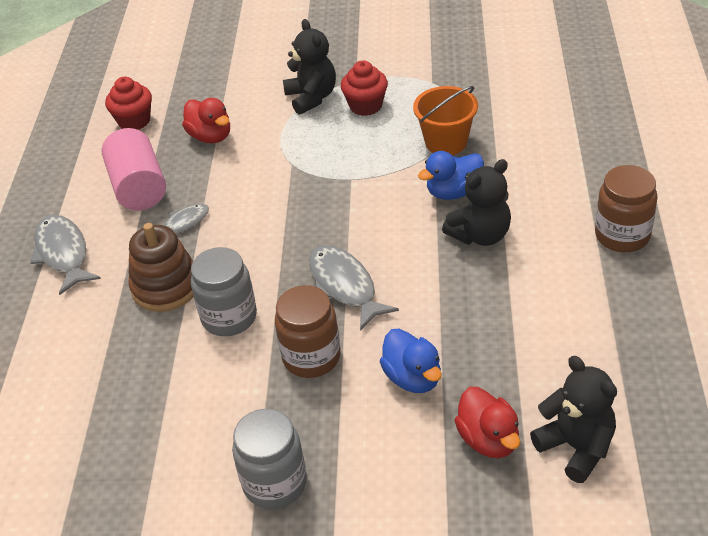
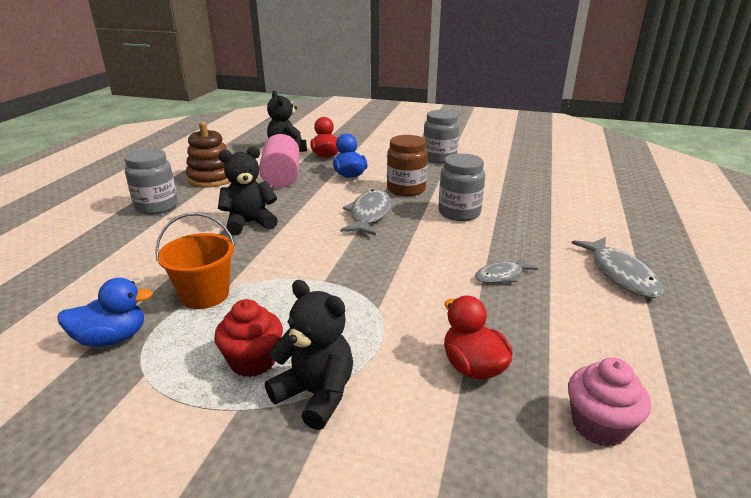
camera: 170 degrees left, 15 degrees down
pink cylinder [102,128,166,211] -> pink cylinder moved to [259,134,300,188]
red cupcake [105,77,152,130] -> pink cupcake [568,358,651,447]
brown stacking toy [128,223,193,312] -> brown stacking toy moved to [186,122,230,188]
black teddy bear [283,19,336,115] -> black teddy bear turned 135 degrees clockwise [265,280,353,430]
grey fish [309,245,399,331] -> grey fish turned 150 degrees counterclockwise [340,190,391,236]
blue duck [418,151,484,200] -> blue duck moved to [57,278,153,347]
brown jar [595,165,658,252] -> grey jar [125,148,178,215]

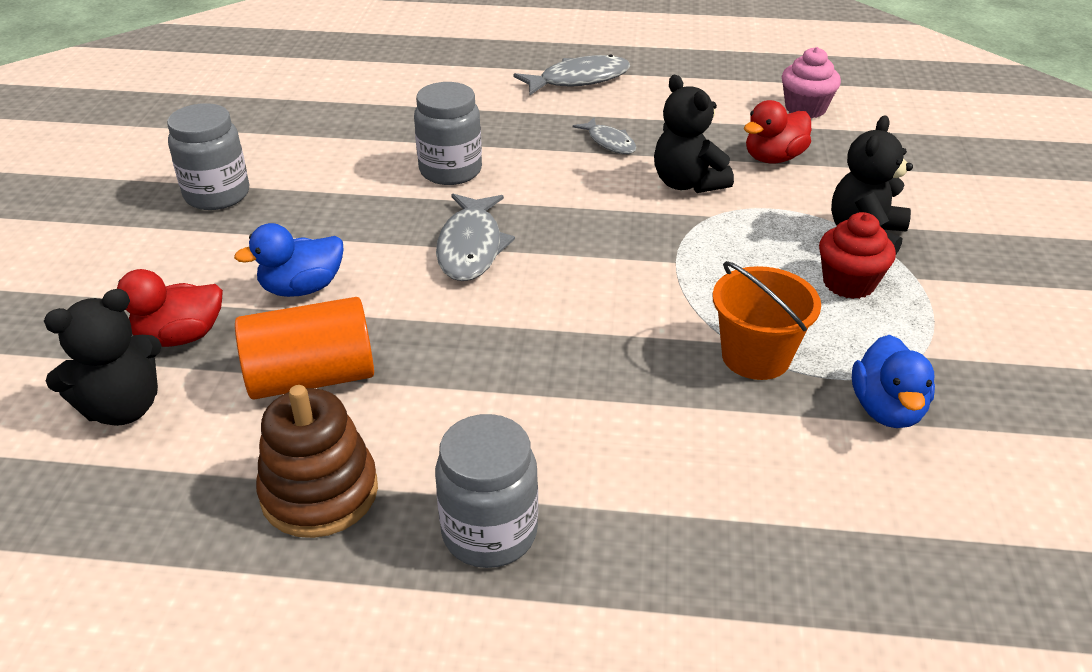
camera: 100 degrees left, 10 degrees up
blue duck [57,278,153,347] -> blue duck turned 150 degrees counterclockwise [852,335,935,428]
black teddy bear [218,146,278,235] -> black teddy bear moved to [654,75,734,193]
pink cylinder [259,134,300,188] -> orange cylinder [235,297,374,400]
grey fish [340,190,391,236] -> grey fish turned 90 degrees counterclockwise [436,194,515,281]
brown jar [387,135,428,197] -> none

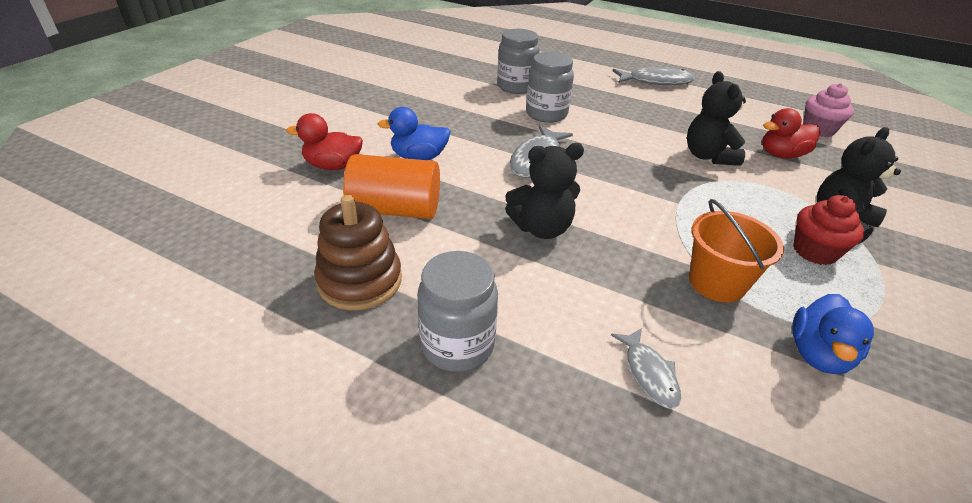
camera: 20 degrees right, 0 degrees up
black teddy bear [44,289,162,426] -> black teddy bear moved to [505,143,584,239]
grey jar [167,103,249,210] -> grey jar moved to [497,29,540,94]
grey fish [573,118,636,154] -> grey fish moved to [611,328,681,408]

